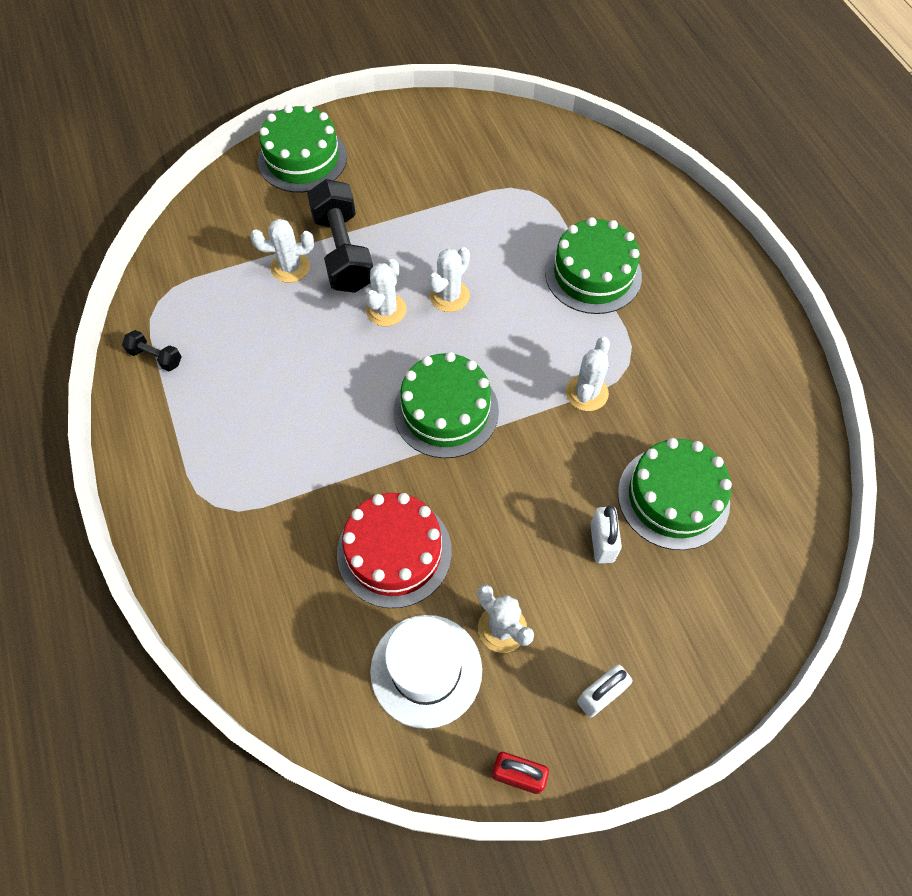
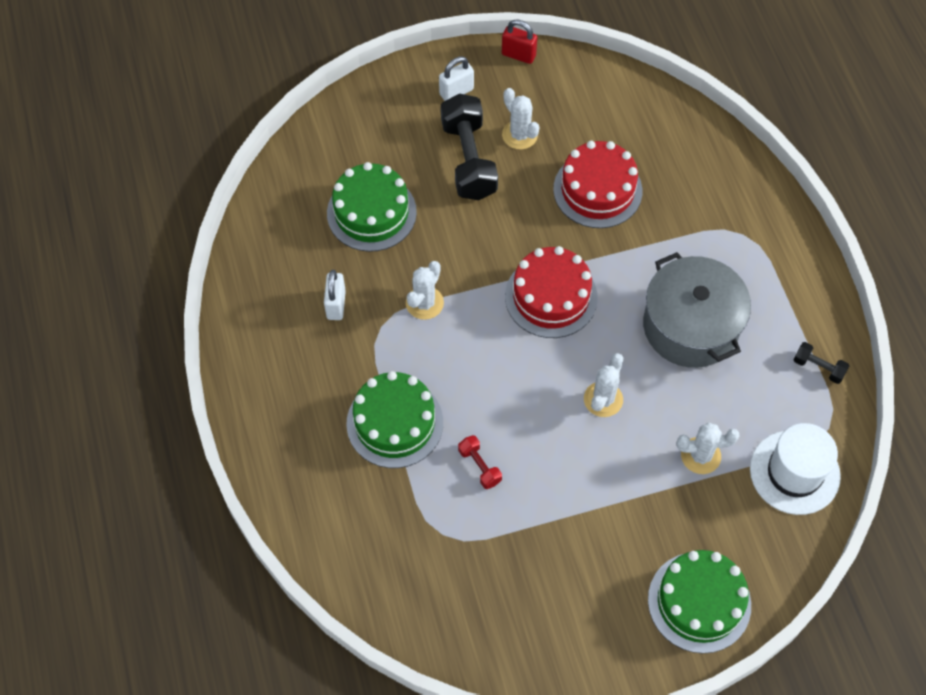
camera: 175 degrees left, 0 degrees up
black dumbbell [307,179,373,293] -> black dumbbell moved to [441,93,498,200]
white hat [370,615,482,729] -> white hat moved to [750,423,841,515]
green cake [393,352,499,458] -> red cake [505,246,598,338]
white cactus [428,247,470,312] -> none
white padlock [590,505,622,563] -> white padlock moved to [324,270,346,320]
none -> red dumbbell [458,435,502,489]
none -> grey pot [643,252,751,368]

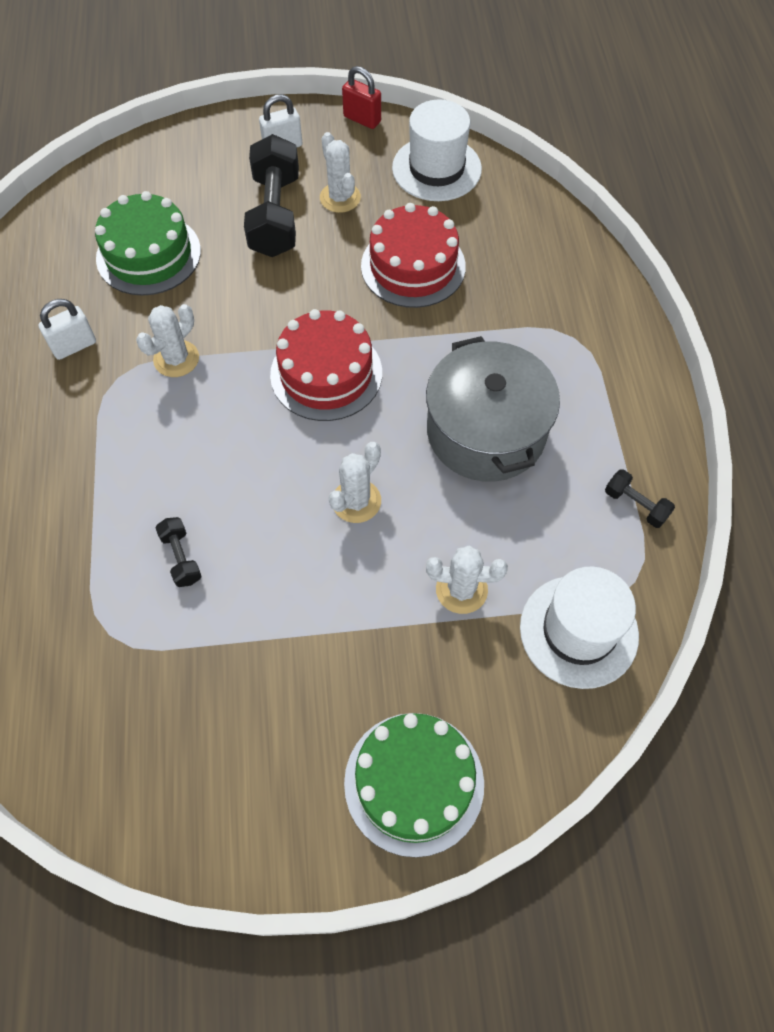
camera: 10 degrees right, 0 degrees up
white padlock [324,270,346,320] -> white padlock turned 45 degrees clockwise [38,299,96,360]
green cake [346,371,443,468] -> none
red dumbbell [458,435,502,489] -> black dumbbell [155,517,202,587]
none -> white hat [392,99,482,201]

